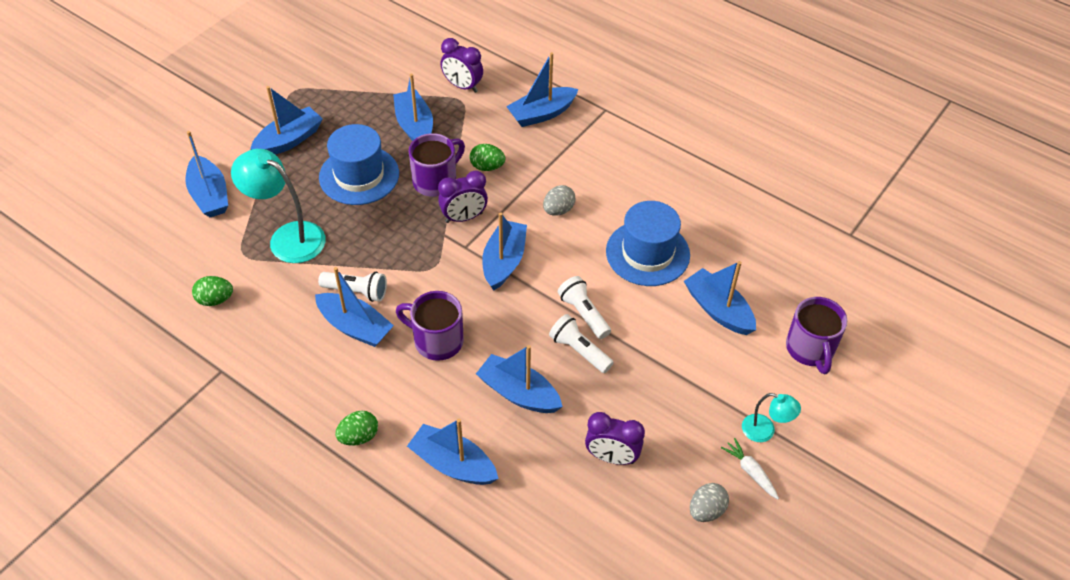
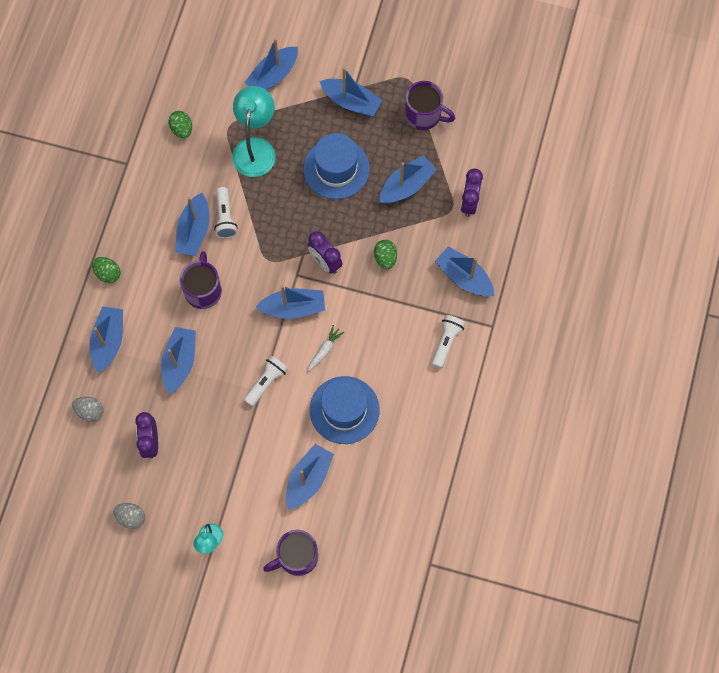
camera: 70 degrees right, 20 degrees up
purple mug [409,133,465,197] -> purple mug moved to [405,81,455,130]
grey egg [543,185,576,216] -> grey egg moved to [72,396,104,422]
white flashlight [549,314,614,373] -> white flashlight moved to [431,315,465,368]
white carrot [721,438,779,499] -> white carrot moved to [308,325,344,371]

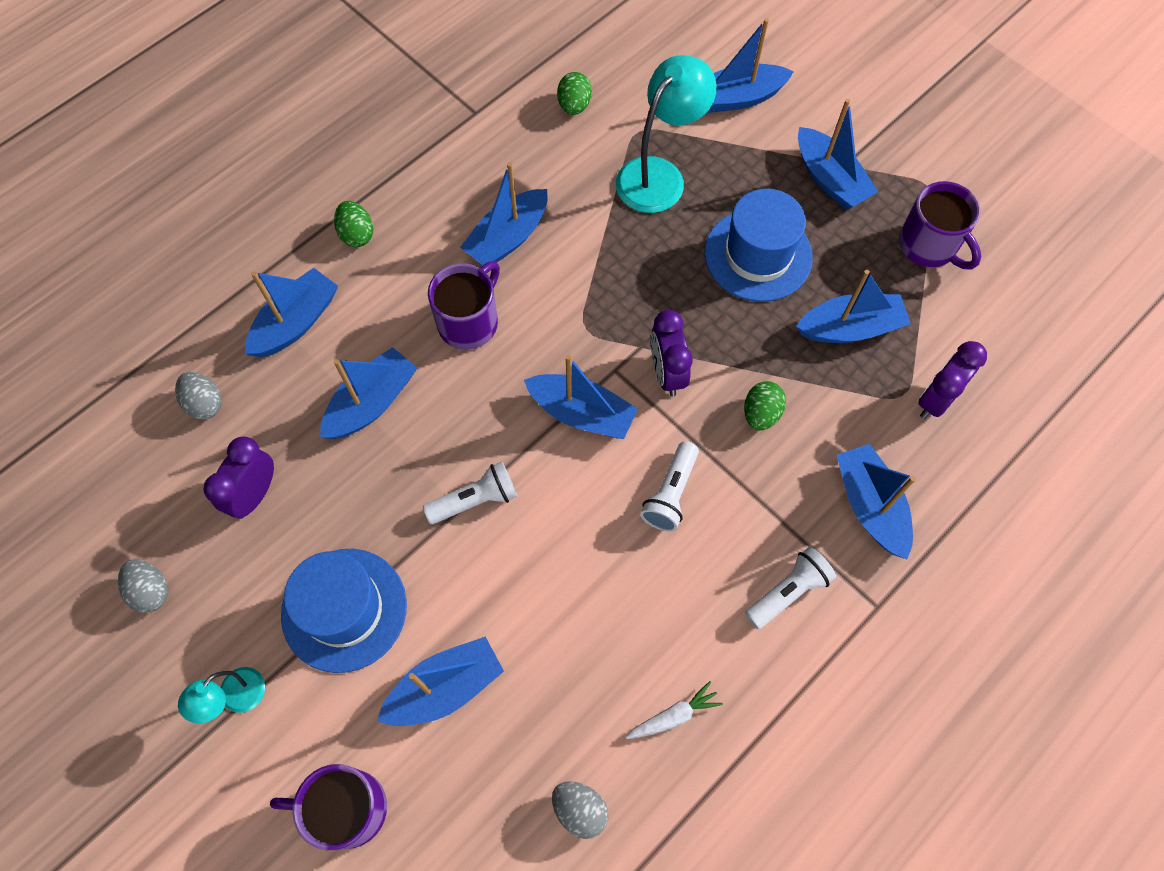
camera: 30 degrees right, 5 degrees down
white flashlight [214,187,238,239] -> white flashlight moved to [640,441,699,531]
white carrot [308,325,344,371] -> white carrot moved to [626,681,723,739]
blue hat [310,376,380,444] -> blue hat moved to [281,549,407,673]
none -> grey egg [552,781,608,839]

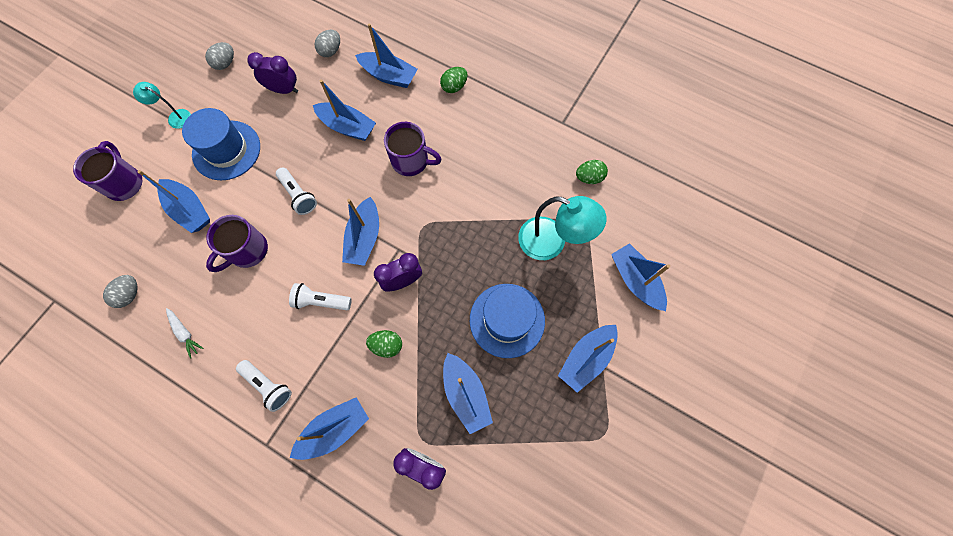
camera: 75 degrees right, 5 degrees up
blue boat [460,162,548,265] -> none
purple mug [899,181,981,270] -> purple mug moved to [206,215,268,272]

